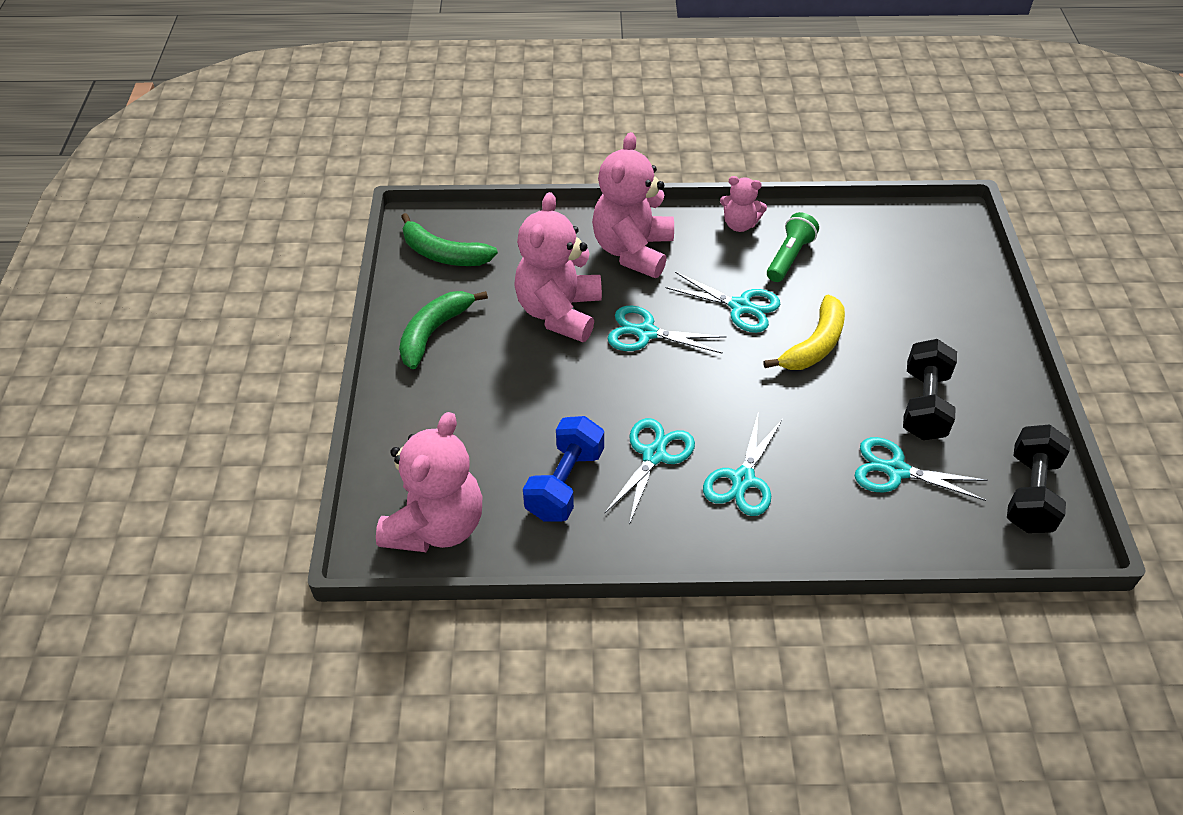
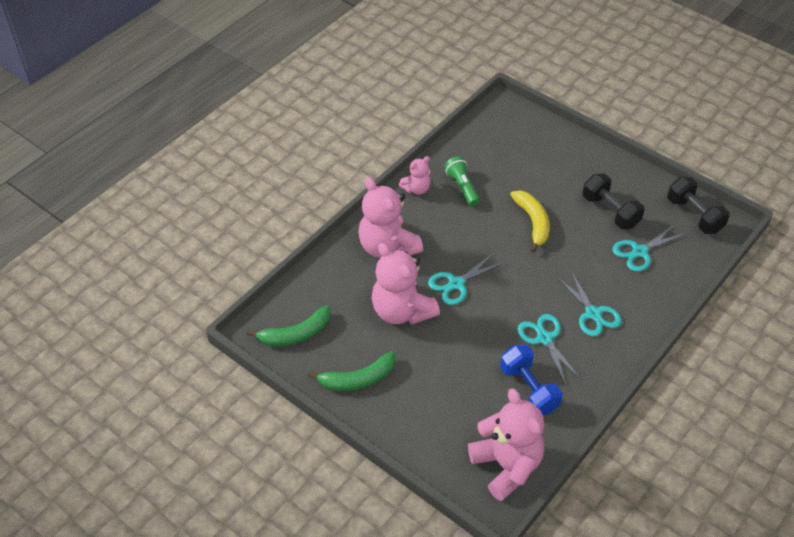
camera: 50 degrees left, 0 degrees up
green banana [399,291,488,369] -> green banana turned 90 degrees counterclockwise [307,351,396,391]
turquoise scissors [666,272,780,333] -> none

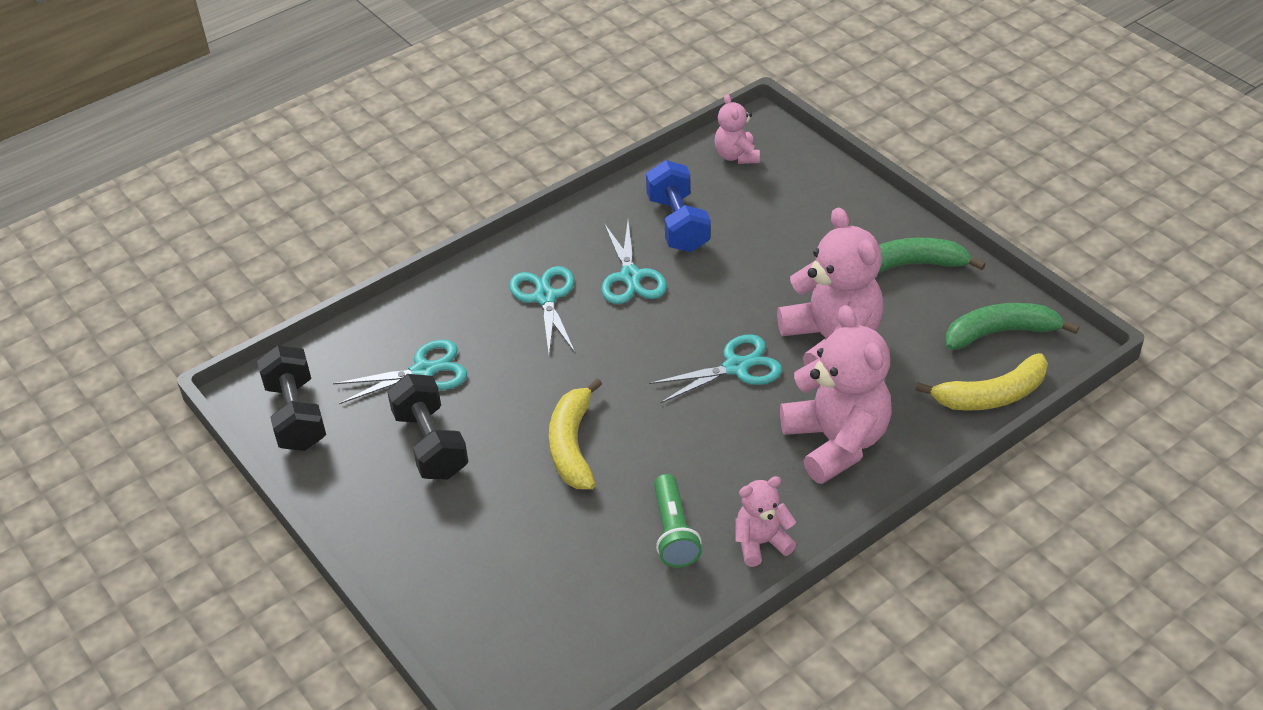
camera: 165 degrees left, 5 degrees down
pink teddy bear [468,388,544,501] -> pink teddy bear [714,94,760,164], size x0.52
none -> yellow banana [915,353,1048,411]

